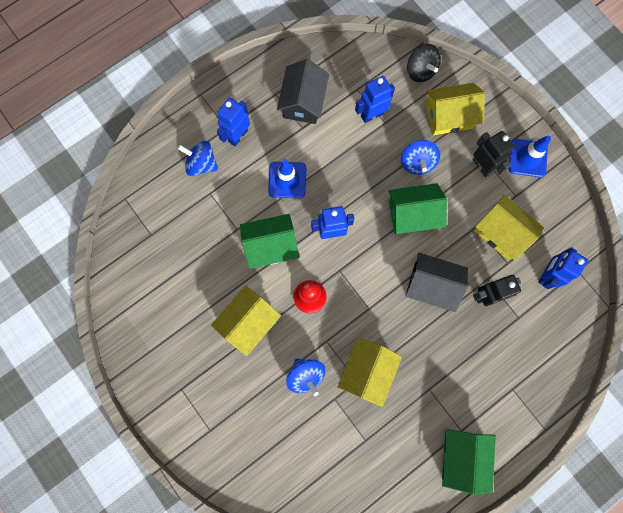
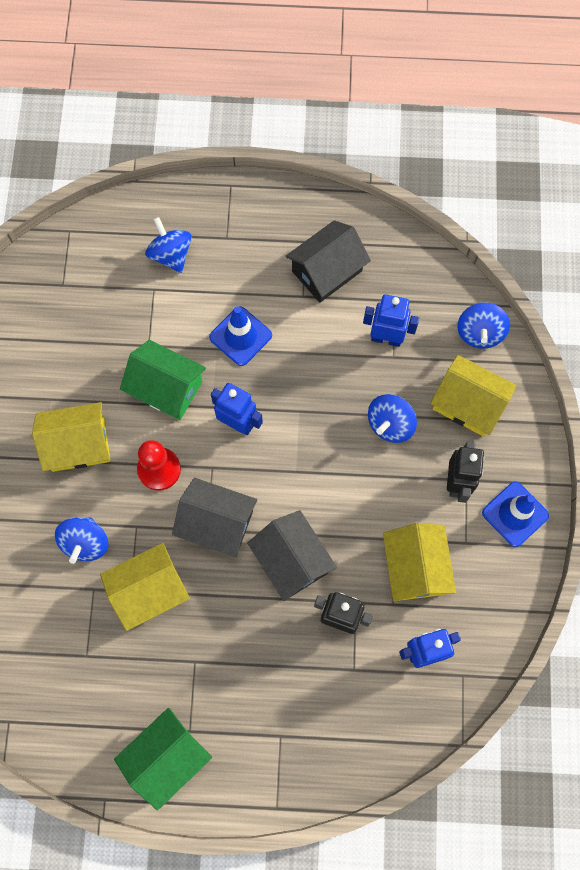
camera: 40 degrees right, 5 degrees down
blue robot [217,98,250,146] -> none
green house [388,183,447,234] -> none
black spinning top [407,44,441,82] -> blue spinning top [457,302,510,349]
none -> black house [172,478,258,557]

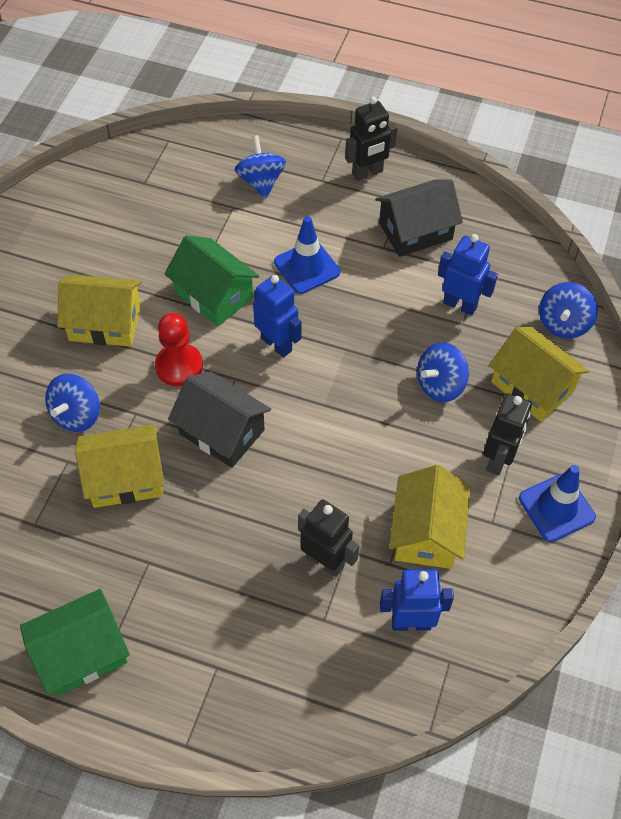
camera: 15 degrees right, 15 degrees down
black house [247,510,337,601] -> none
none -> black robot [345,97,397,181]

